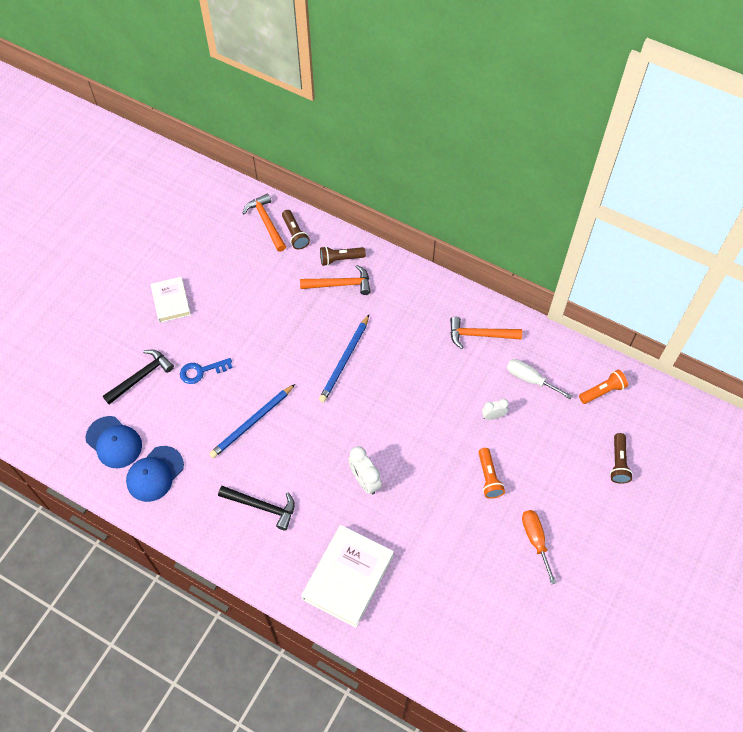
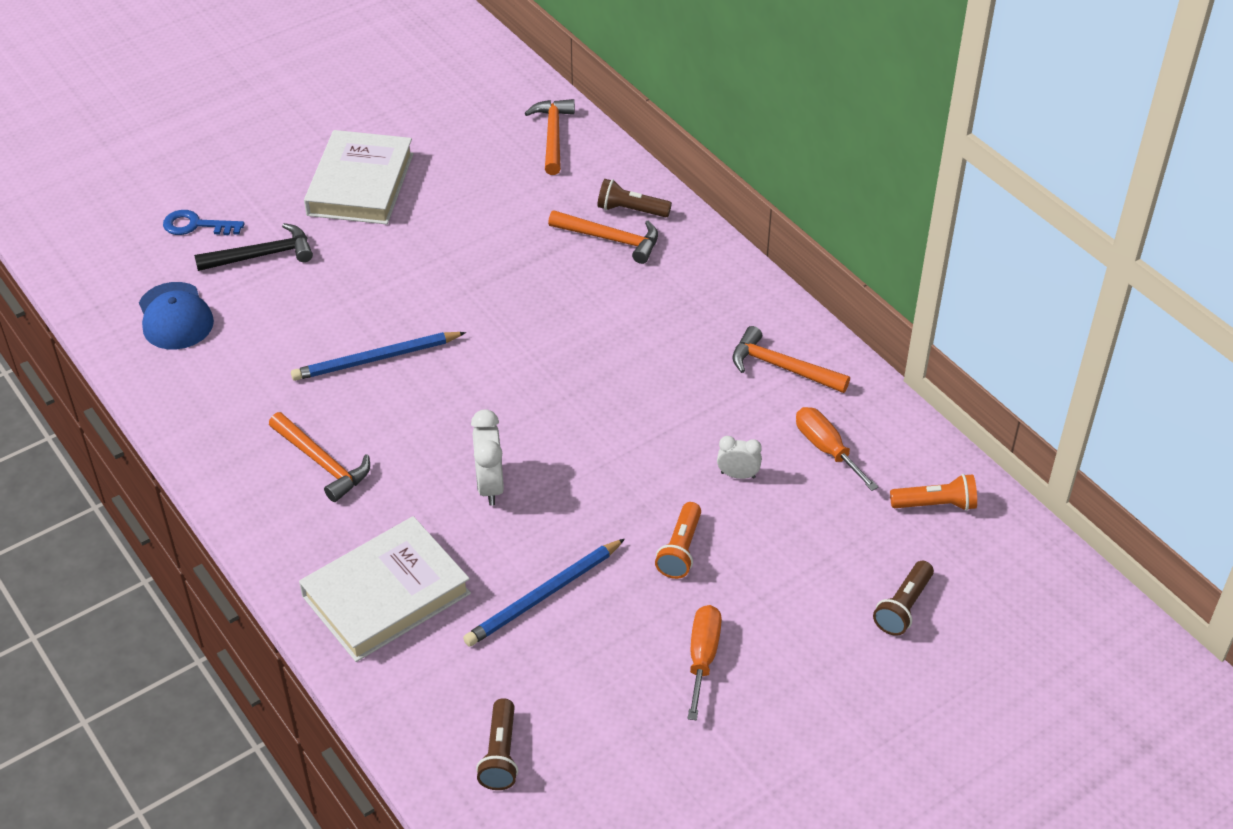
camera: 25 degrees right, 15 degrees down
blue cap [126,446,184,502] -> none
white book [151,277,191,323] -> white book [304,130,414,224], size x1.68
blue key [180,358,233,384] -> blue key moved to [163,210,244,235]
black hammer [218,486,295,531] -> orange hammer [269,412,370,502]
brown flashlight [282,210,310,249] -> brown flashlight moved to [476,698,518,790]
blue pencil [319,315,369,402] -> blue pencil moved to [463,539,625,646]
white screwdriver [507,359,573,399] -> orange screwdriver [796,407,878,491]

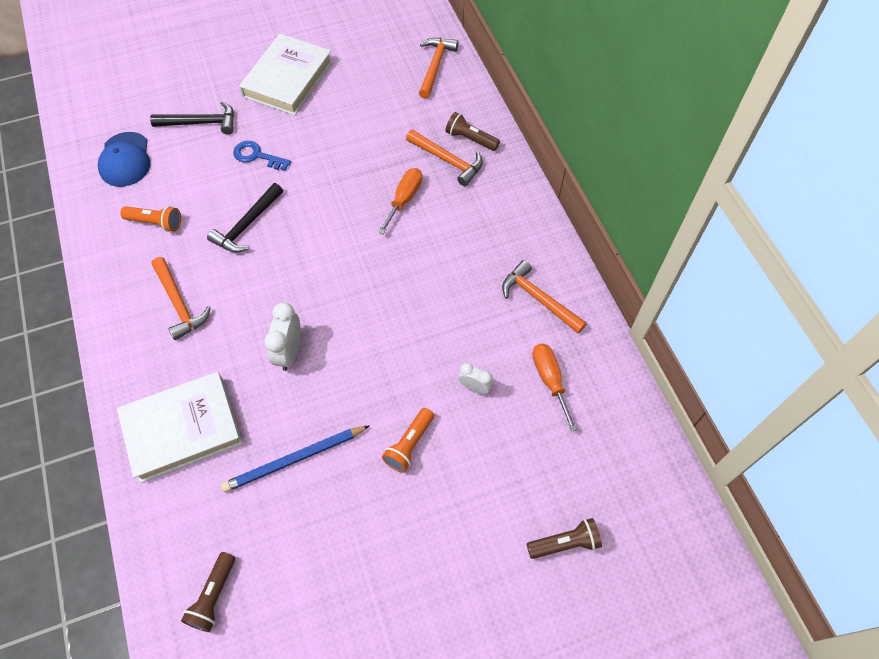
camera: 15 degrees right, 15 degrees up
blue key [163,210,244,235] -> blue key moved to [233,141,291,171]
blue pencil [291,332,466,381] -> black hammer [207,183,283,253]
orange screwdriver [688,605,722,720] -> orange screwdriver moved to [378,168,422,234]
brown flashlight [873,561,934,636] -> brown flashlight turned 150 degrees counterclockwise [527,518,602,559]
orange flashlight [890,474,977,511] -> orange flashlight moved to [120,206,181,232]

